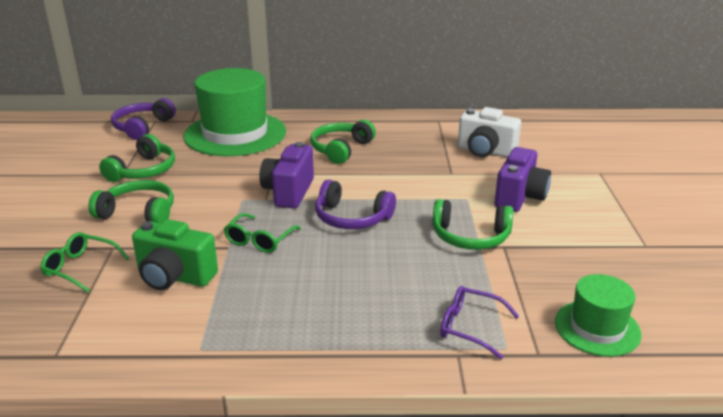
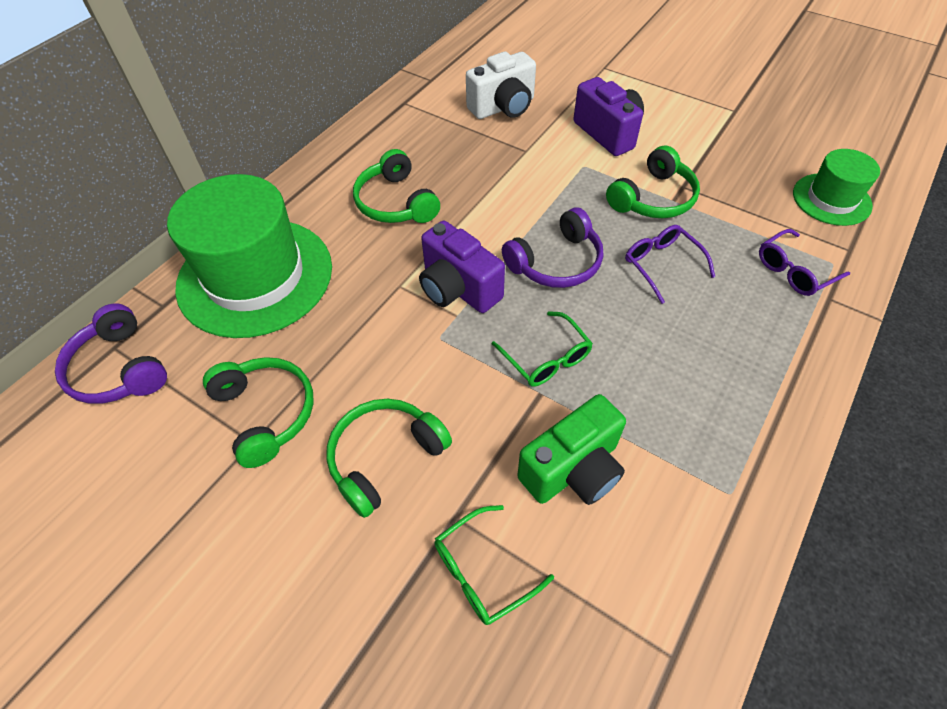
camera: 55 degrees left, 25 degrees up
none -> purple glasses [625,225,715,304]

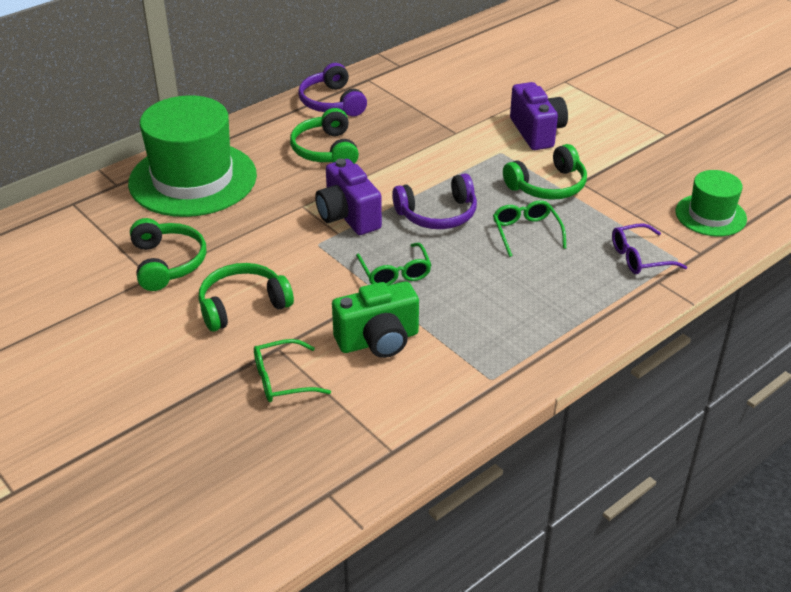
camera: 15 degrees right, 15 degrees down
purple headphones [55,304,167,404] -> purple headphones moved to [298,63,367,116]
white camera [466,51,536,119] -> none
purple glasses [625,225,715,304] -> green glasses [493,200,566,257]

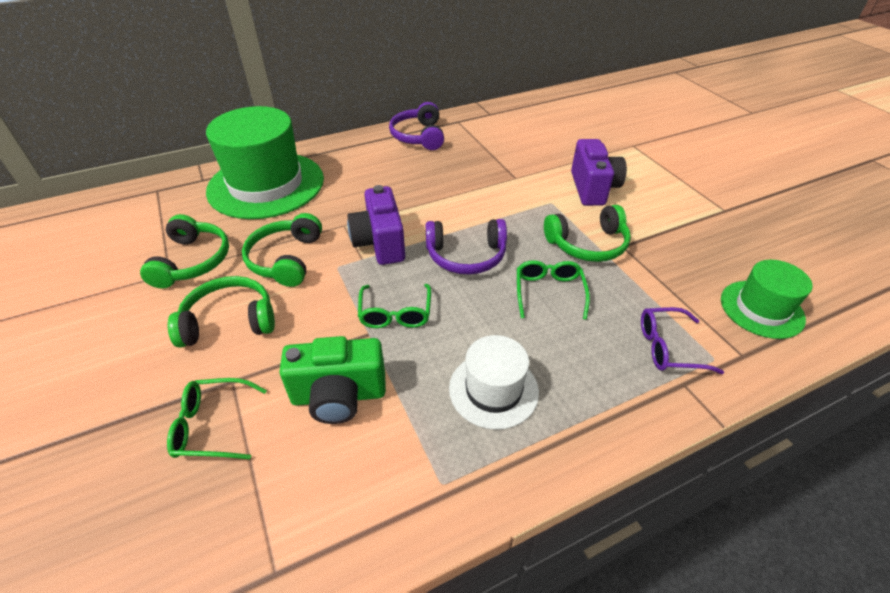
camera: 15 degrees right, 5 degrees up
green headphones [290,108,359,164] -> green headphones moved to [242,213,322,287]
none -> white hat [449,335,539,430]

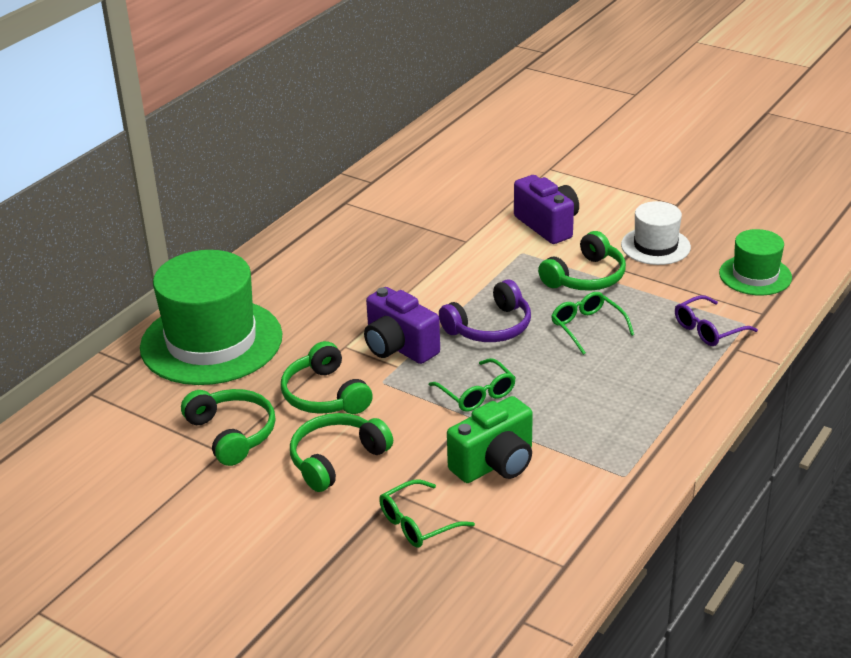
camera: 30 degrees left, 10 degrees down
purple headphones [389,102,444,150] -> none
white hat [449,335,539,430] -> white hat moved to [621,201,691,265]

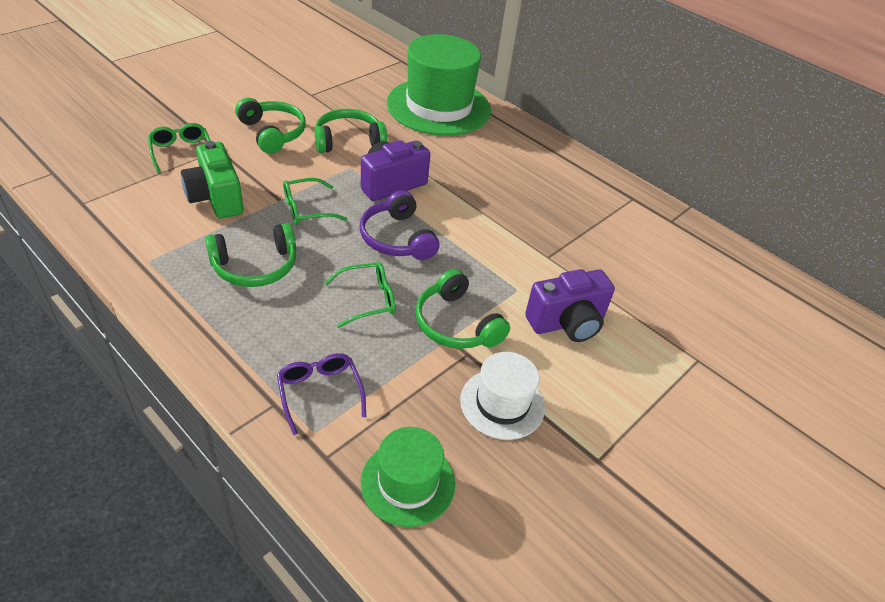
camera: 95 degrees right, 10 degrees up
green headphones [181,389,275,466] -> green headphones moved to [205,223,296,287]

